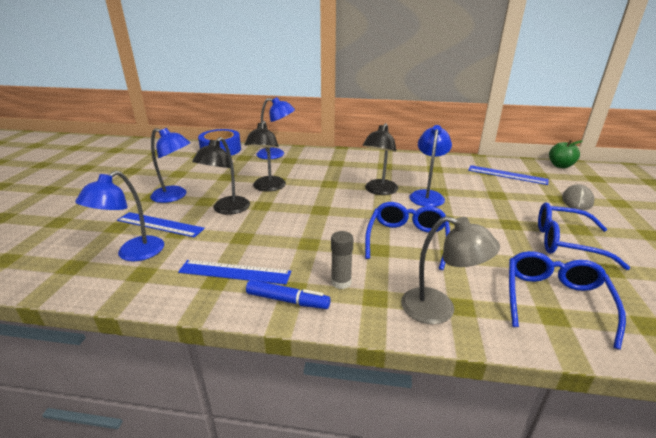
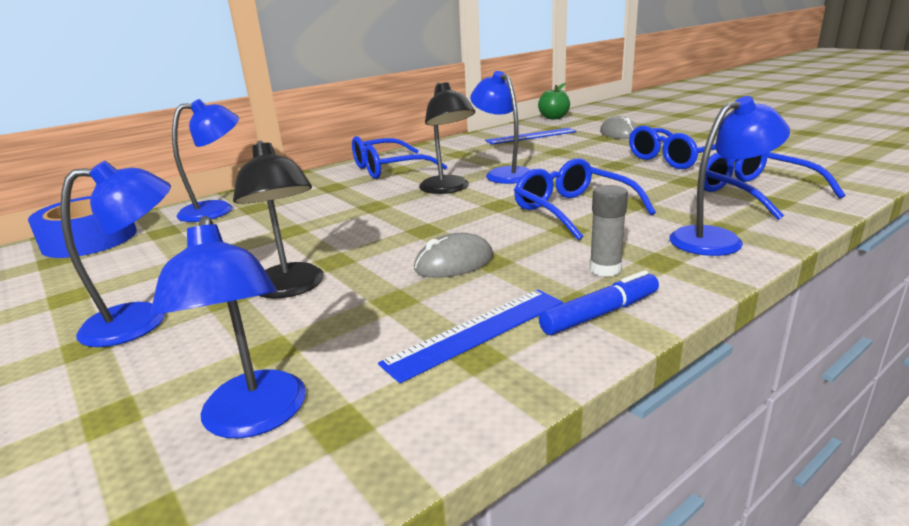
camera: 45 degrees left, 5 degrees down
blue ruler [117,212,205,238] -> none
black lamp [244,121,286,192] -> none
grey lamp [401,216,500,324] -> blue lamp [669,96,790,256]
none -> blue glasses [352,136,447,179]
none -> grey mouse [414,233,493,278]

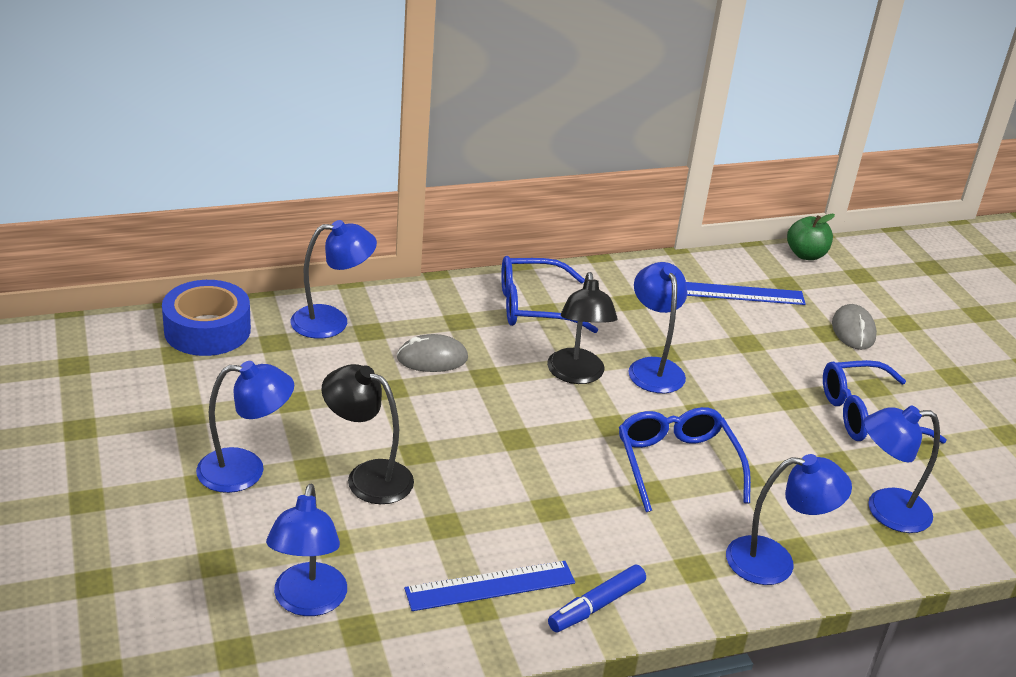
camera: 15 degrees right, 10 degrees up
black lamp [233,141,324,299] -> black lamp turned 120 degrees clockwise [322,364,414,504]
grey mouse [414,233,493,278] -> grey mouse moved to [397,334,468,372]
blue marker [539,270,659,335] -> blue marker turned 150 degrees clockwise [548,565,646,632]
grey glue stick [589,185,628,276] -> none
blue glasses [704,152,845,220] -> blue lamp [864,405,940,533]

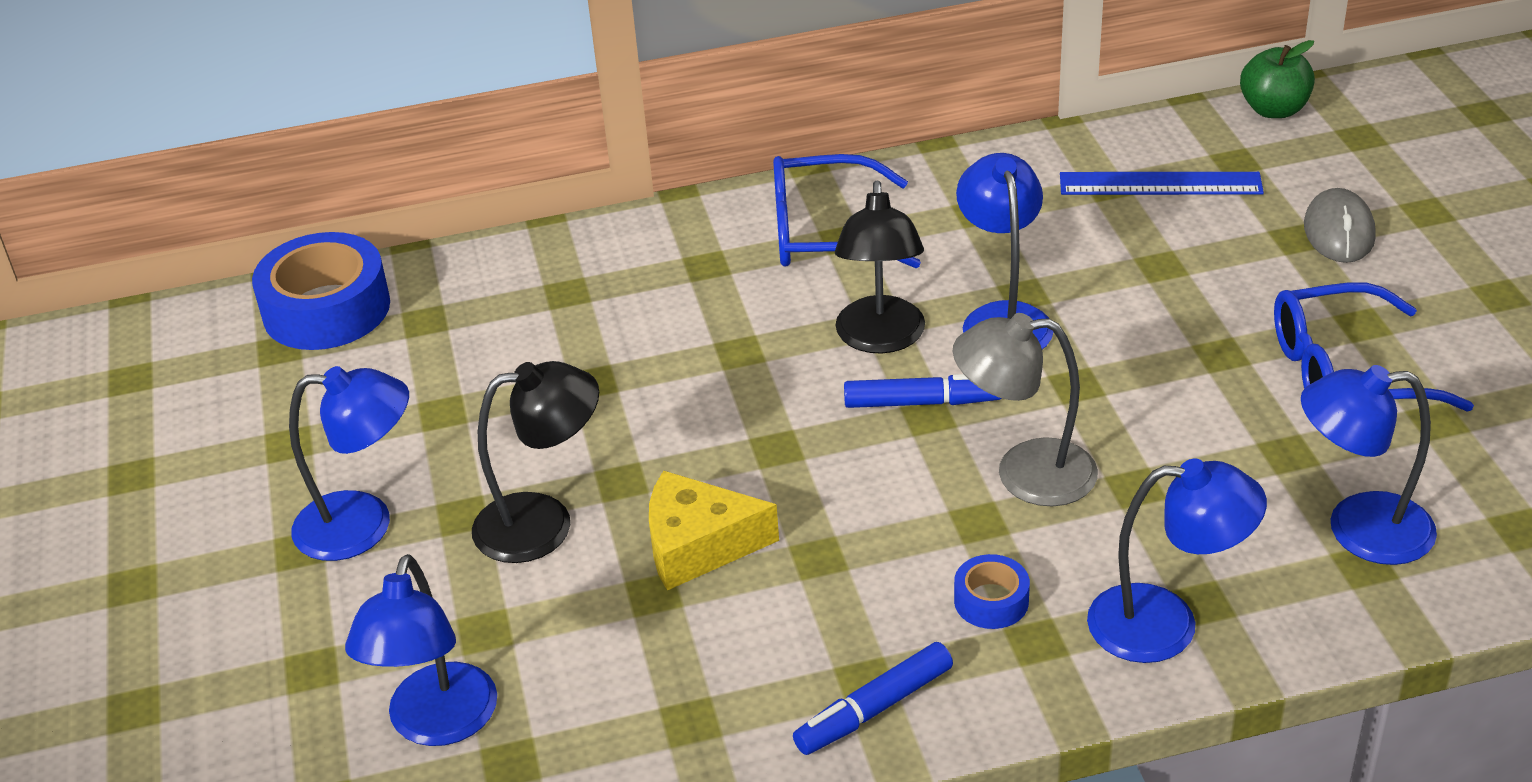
camera: 10 degrees right, 5 degrees up
blue lamp [291,220,377,339] -> none
black lamp [322,364,414,504] -> black lamp turned 135 degrees clockwise [472,361,599,563]
grey mouse [397,334,468,372] -> none
blue ruler [404,561,575,611] -> none
blue glasses [619,407,751,512] -> grey lamp [953,313,1098,506]
none -> yellow cheese [649,470,779,590]
none -> blue marker [844,374,1002,408]
none -> blue tape [954,554,1030,629]

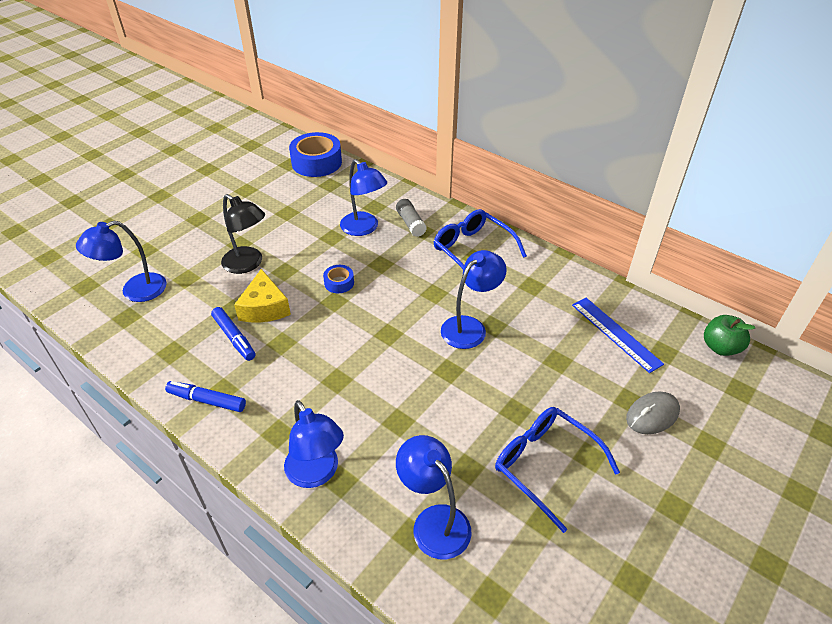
camera: 50 degrees right, 5 degrees up
blue lamp [289,366,409,561] -> blue lamp moved to [340,159,387,236]
yellow cheese [649,470,779,590] -> yellow cheese turned 150 degrees counterclockwise [234,269,291,323]
black lamp [835,180,925,354] -> none
blue marker [844,374,1002,408] -> blue marker moved to [211,307,256,361]
grey lamp [953,313,1098,506] -> none
blue tape [954,554,1030,629] -> blue tape moved to [323,265,354,293]
none -> grey glue stick [396,199,427,237]

